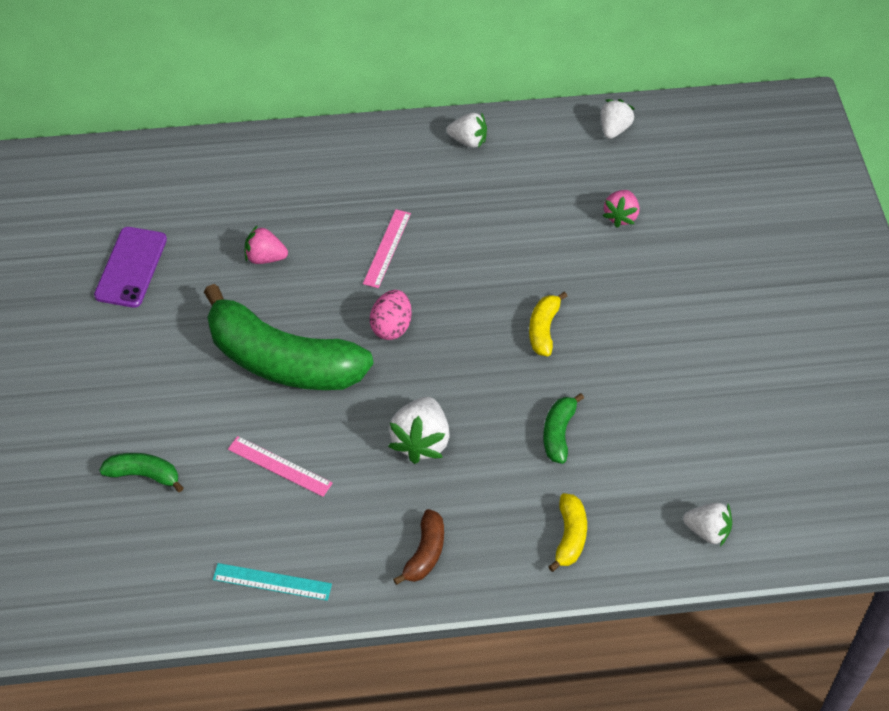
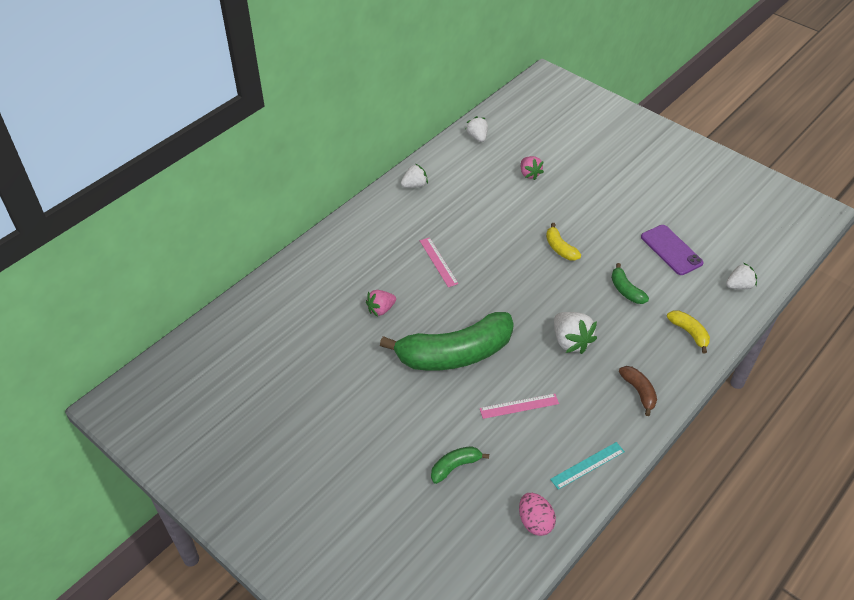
camera: 40 degrees left, 5 degrees down
purple phone [94,227,167,308] -> purple phone moved to [641,225,704,275]
pink egg [370,290,412,340] -> pink egg moved to [519,493,556,536]

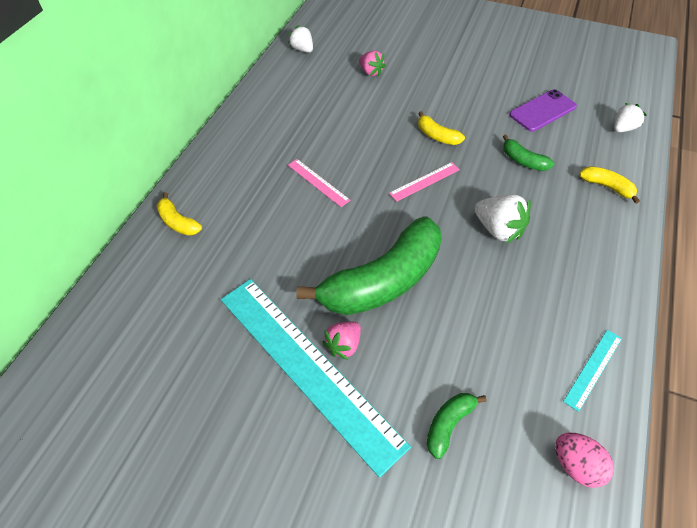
camera: 20 degrees left, 5 degrees up
pink strawberry [366,290,396,317] -> pink strawberry moved to [322,322,361,360]
white strawberry [401,164,428,188] -> none
pink ruler [480,394,559,419] -> pink ruler moved to [389,162,460,202]
brown banana [619,366,657,416] -> none
purple phone [641,225,704,275] -> purple phone turned 75 degrees counterclockwise [509,89,577,132]
none -> yellow banana [157,192,202,236]
none -> turquoise ruler [221,279,411,478]

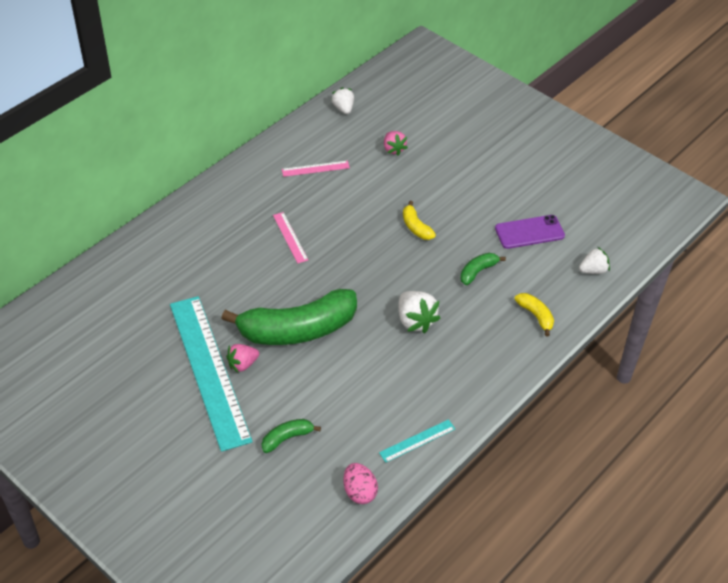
camera: 20 degrees right, 5 degrees down
yellow banana [157,192,202,236] -> none
pink ruler [389,162,460,202] -> pink ruler moved to [282,161,350,177]
green banana [503,135,554,171] -> green banana turned 75 degrees clockwise [460,253,506,285]

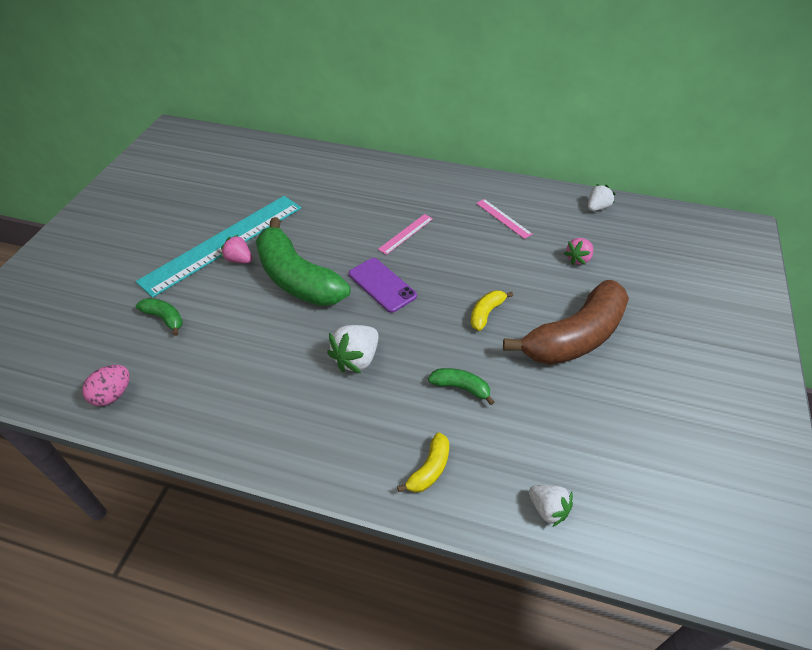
camera: 65 degrees right, 0 degrees up
turquoise ruler [379,419,455,463] -> none
purple phone [495,215,565,249] -> purple phone moved to [349,258,417,313]
none -> brown banana [503,280,629,365]

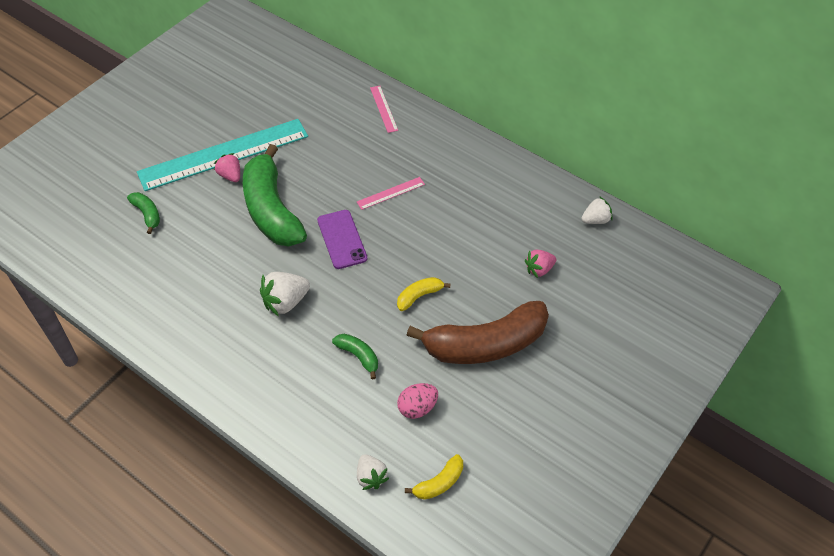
camera: 20 degrees right, 5 degrees up
pink egg [82,365,130,406] -> pink egg moved to [397,383,438,419]
yellow banana [397,432,449,493] -> yellow banana moved to [405,454,463,500]
pink ruler [476,199,533,239] -> pink ruler moved to [370,86,398,133]

